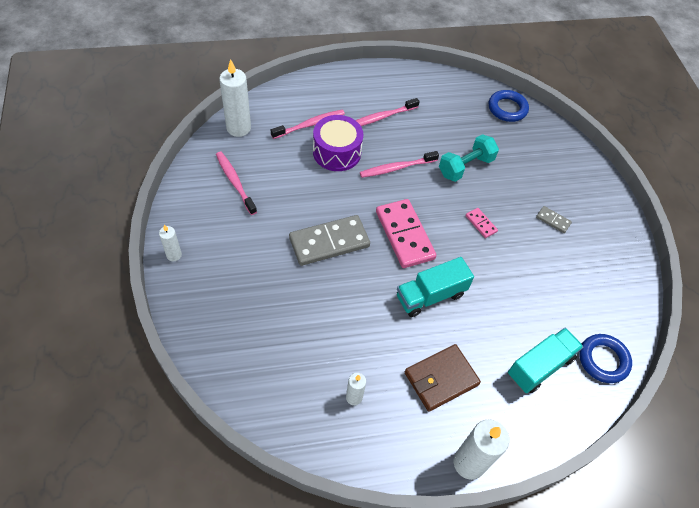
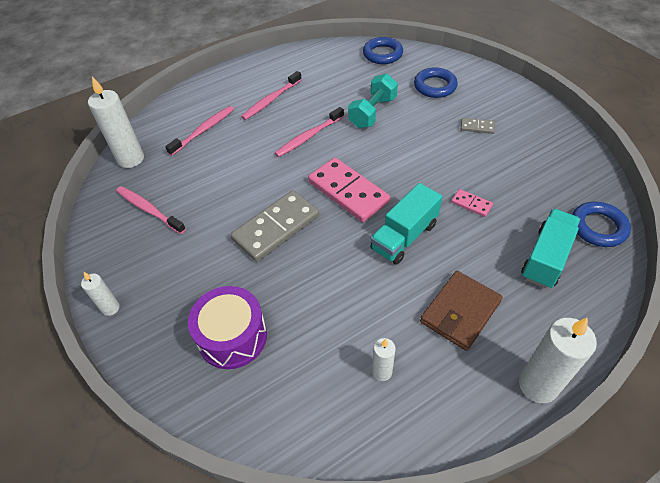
camera: 15 degrees left, 5 degrees down
purple drum [313,115,363,171] -> purple drum moved to [188,286,267,369]
pink domino [466,208,498,238] -> pink domino moved to [451,189,493,217]
none -> blue ring [414,67,458,98]

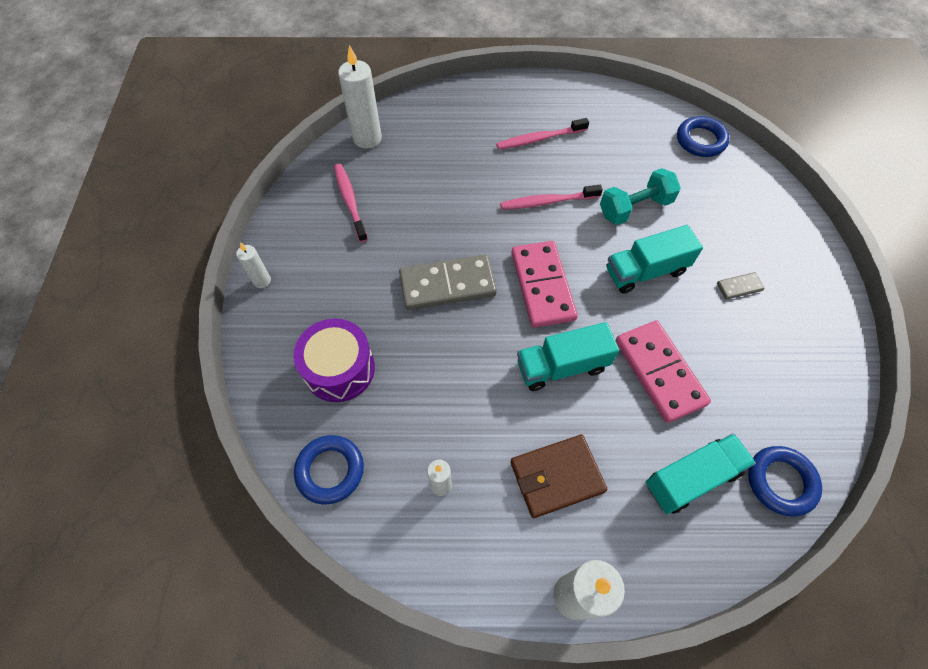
camera: 30 degrees right, 10 degrees up
pink toothbrush [165,106,234,156] -> none
blue ring [414,67,458,98] -> blue ring moved to [294,435,364,504]
pink domino [451,189,493,217] -> pink domino [616,320,711,423], size x2.20
grey domino [461,117,495,134] -> grey domino turned 60 degrees counterclockwise [717,272,765,300]
none -> turquoise truck [606,225,703,294]

